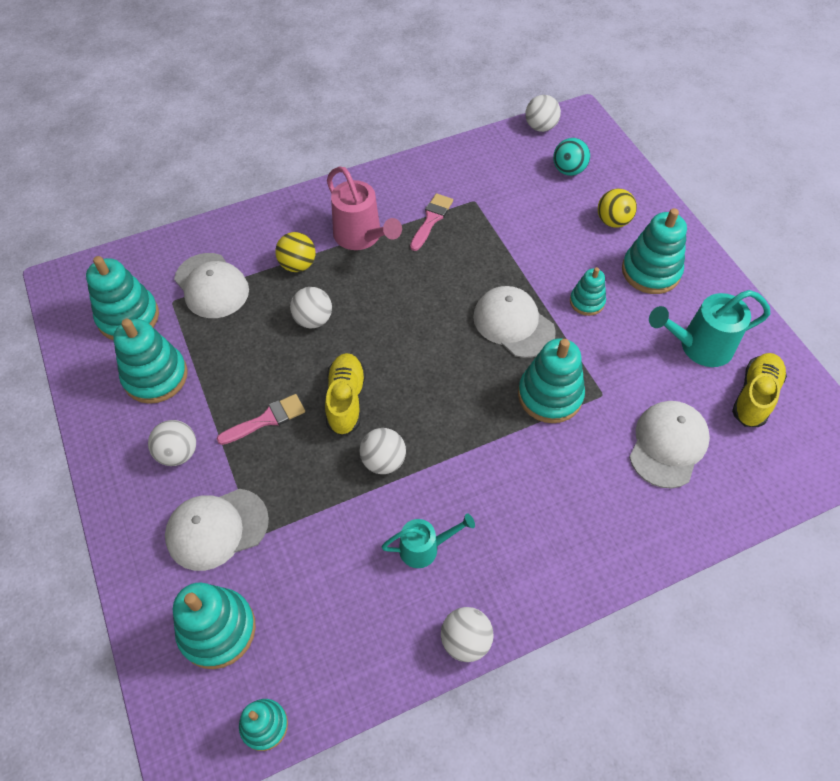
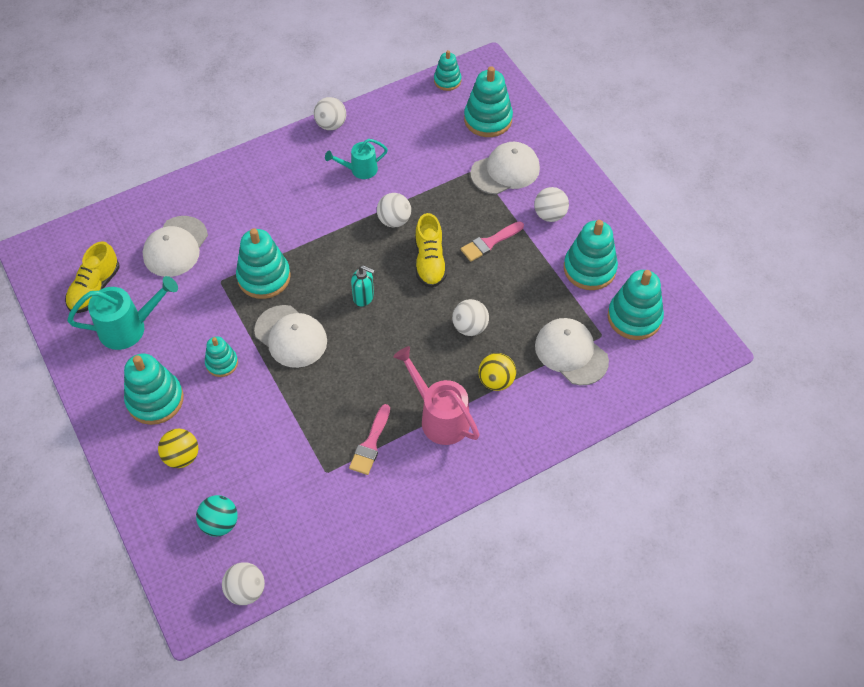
camera: 175 degrees right, 0 degrees up
none -> turquoise soap dispenser [351,266,375,307]

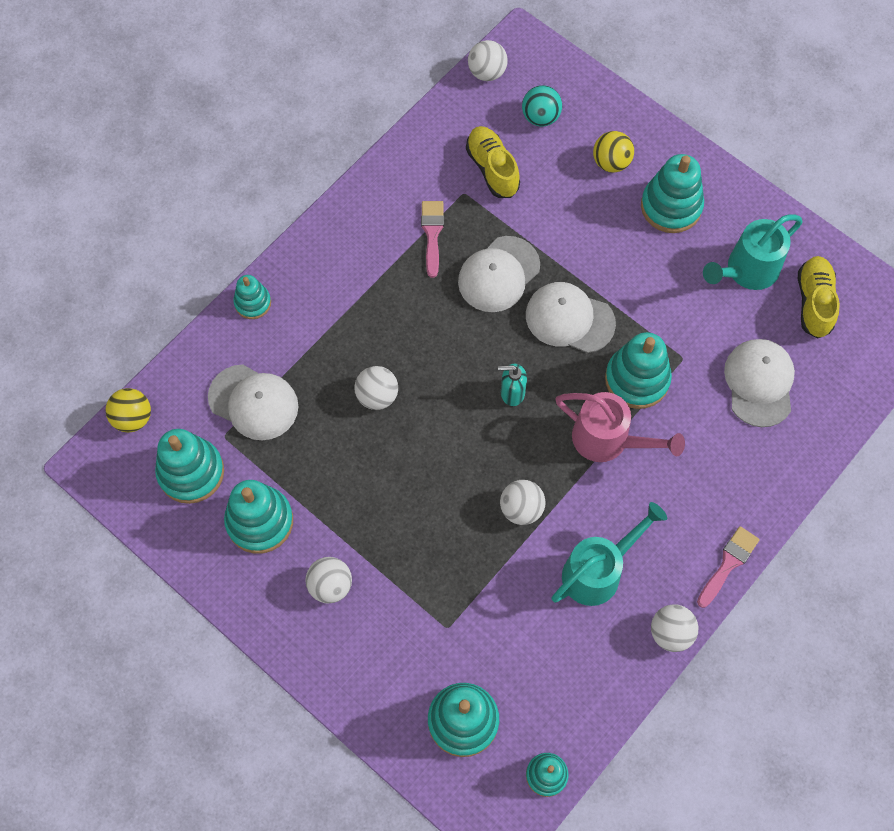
camera: 160 degrees right, 10 degrees up
turquoise stacking toy [205,336,238,377] -> turquoise stacking toy moved to [233,275,271,319]
turquoise watering can [325,139,388,179] -> turquoise watering can [551,502,667,606], size x1.59
pink watering can [393,346,480,445] -> pink watering can moved to [555,392,685,462]
yellow shoe [415,213,447,288] -> yellow shoe moved to [466,126,520,198]
pink brush [461,221,524,262] -> pink brush moved to [697,526,760,608]
white cap [470,142,540,195] -> white cap moved to [458,236,540,312]
yellow ball [478,353,516,391] -> yellow ball moved to [105,388,151,432]

